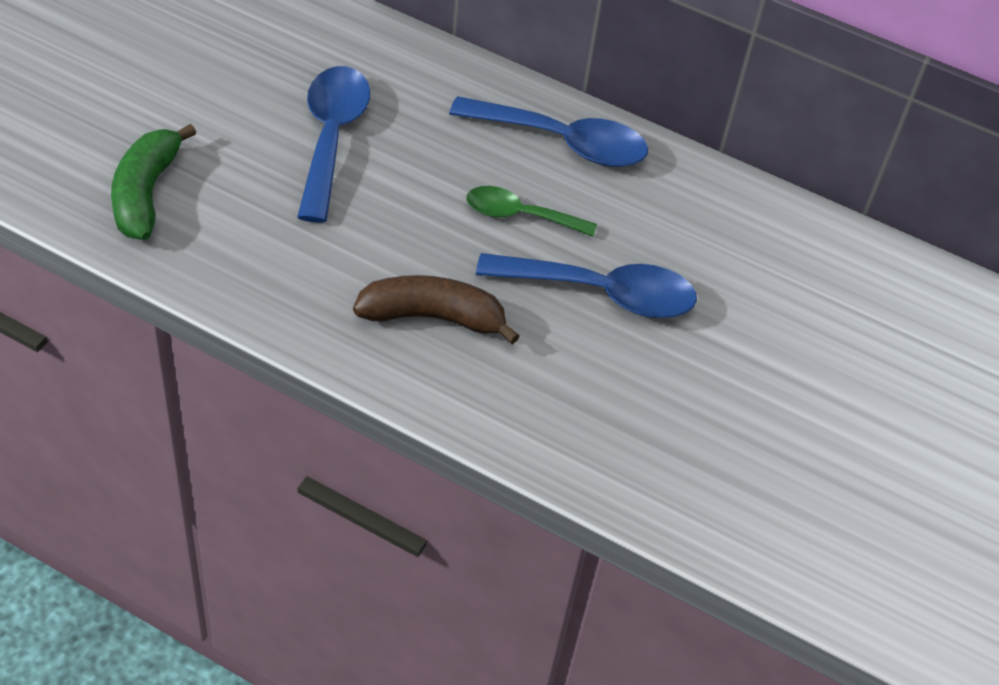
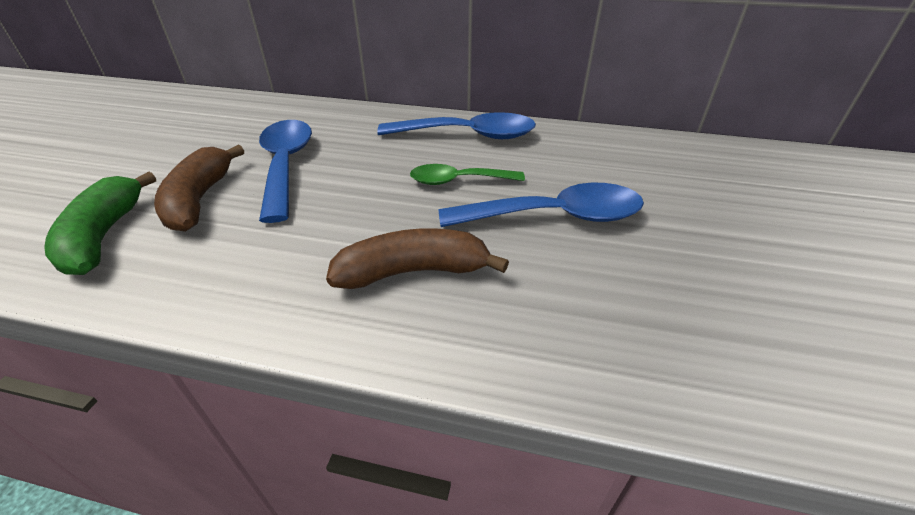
camera: 10 degrees left, 10 degrees down
none -> brown banana [154,145,244,232]

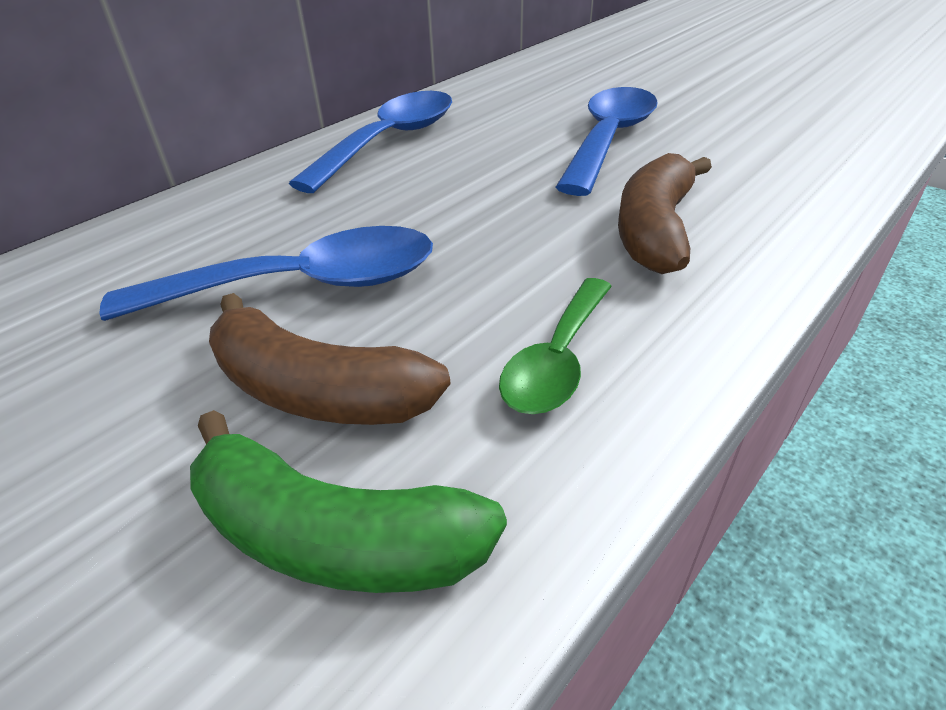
camera: 60 degrees left, 0 degrees up
blue spoon [259,120,312,223] -> blue spoon turned 150 degrees clockwise [99,226,433,321]
green spoon [410,164,525,185] -> green spoon moved to [499,278,612,414]

